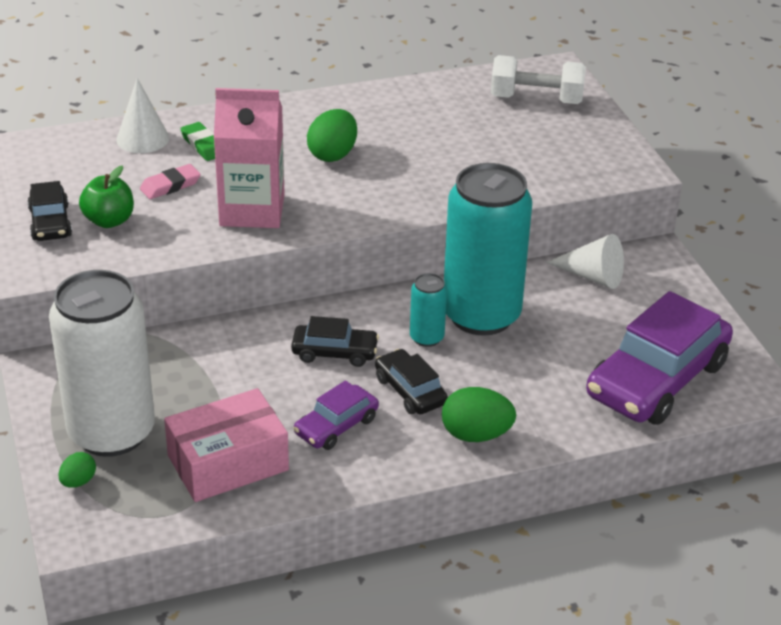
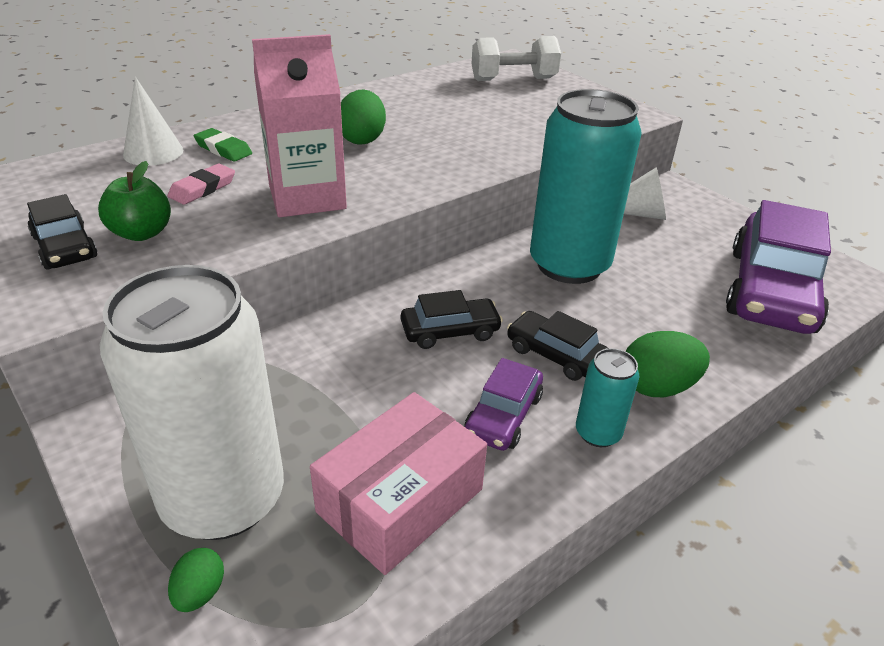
camera: 20 degrees left, 0 degrees up
turquoise can [410,273,447,347] -> turquoise can moved to [576,348,639,447]

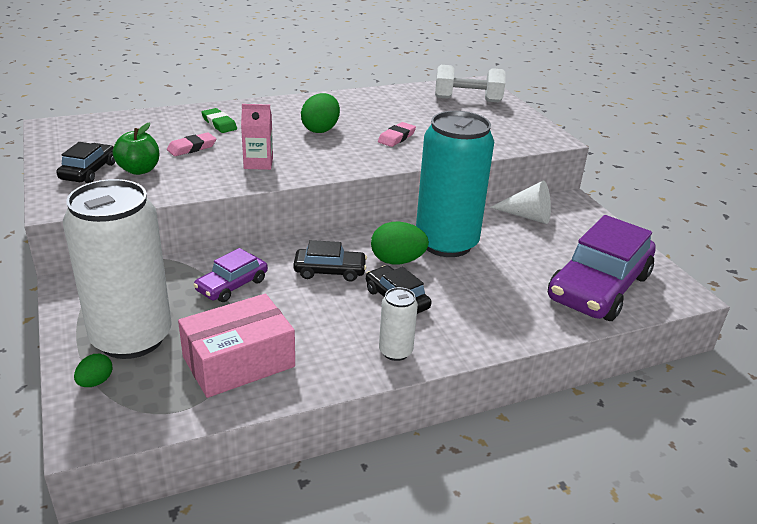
camera: 15 degrees right, 5 degrees down
black car [27,194,97,270] -> black car turned 150 degrees counterclockwise [56,142,115,183]
white cone [123,77,183,166] -> none
pink carton [252,34,347,217] -> pink carton [241,104,273,170], size x0.56
purple car [464,358,543,451] -> purple car moved to [194,248,268,302]
turquoise can [576,348,639,447] -> white can [379,287,418,361]
green egg [625,331,710,397] -> green egg moved to [371,222,429,265]
none -> pink eraser [378,122,416,147]

